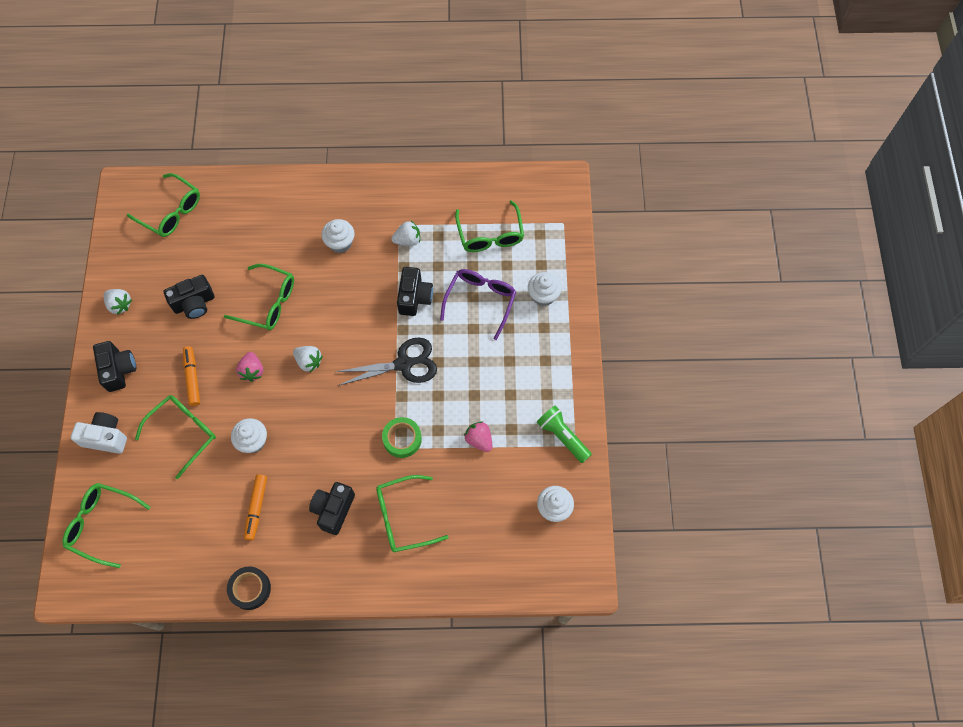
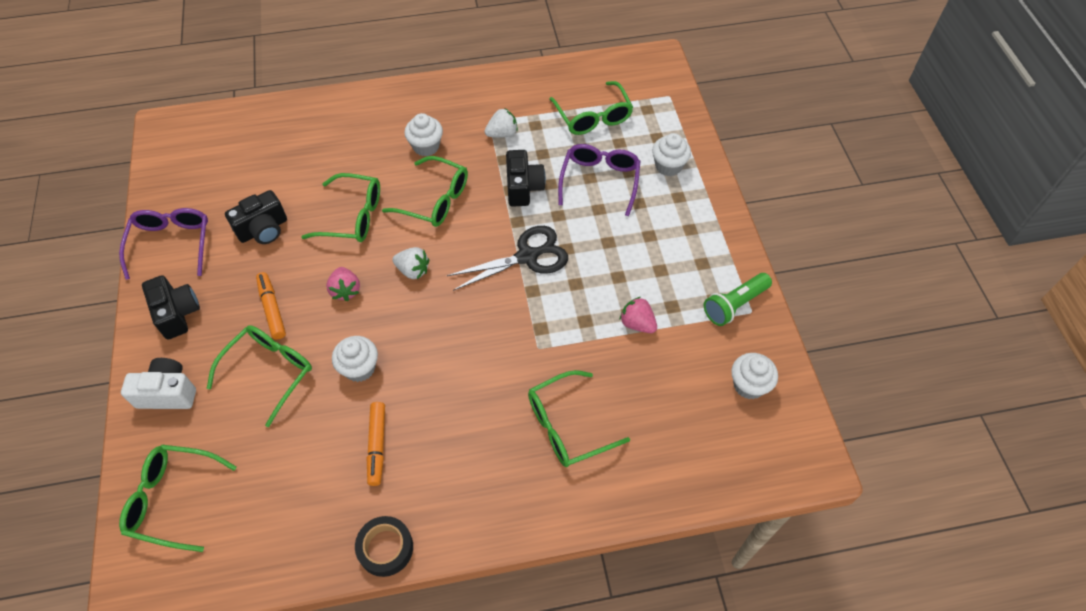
camera: 10 degrees left, 10 degrees down
white strawberry [104,289,132,315] -> purple glasses [119,208,208,280]
green glasses [127,173,200,237] -> green glasses moved to [382,156,468,227]
black camera [309,482,355,535] -> none
green tape [382,417,422,458] -> none
green flashlight [537,405,592,463] -> green flashlight turned 75 degrees counterclockwise [704,273,772,326]

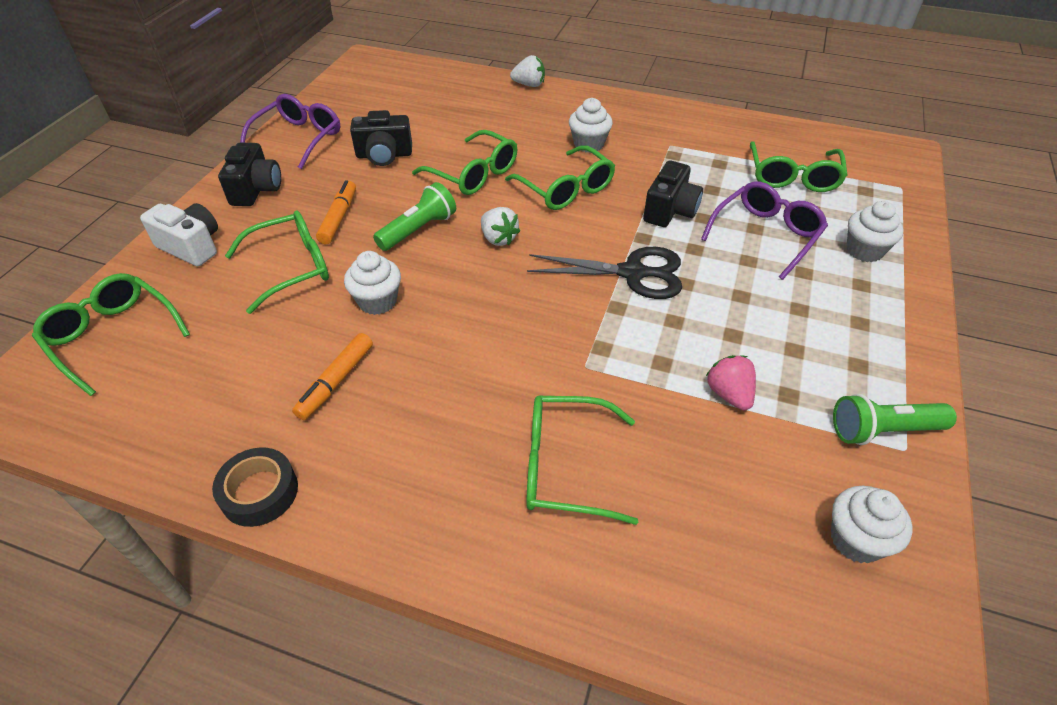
camera: 30 degrees right, 10 degrees down
pink strawberry [326,267,360,301] -> green flashlight [373,182,456,251]
white strawberry [485,108,518,137] -> white strawberry moved to [510,55,545,87]

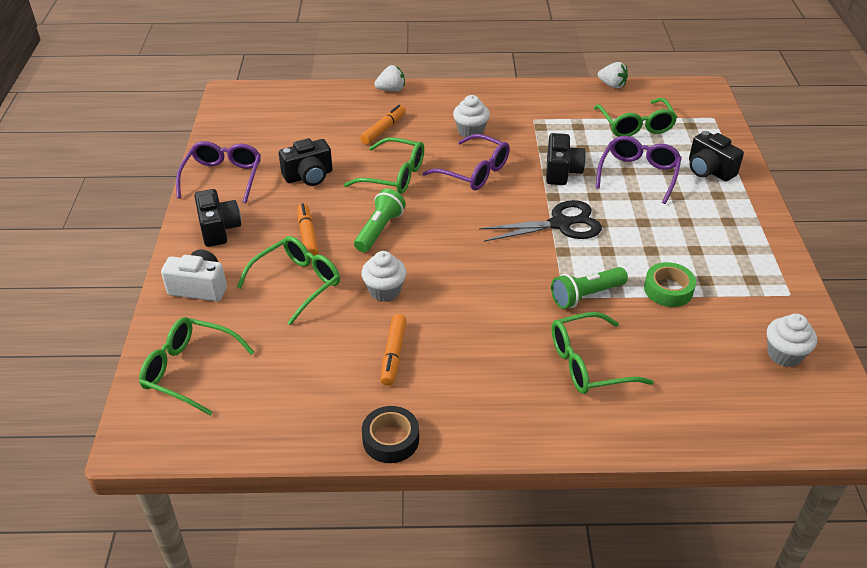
camera: 20 degrees left, 5 degrees down
white strawberry [481,207,520,246] -> white strawberry moved to [598,62,628,89]
green glasses [505,145,615,210] -> purple glasses [423,134,510,190]
pink strawberry [706,355,756,410] -> green tape [644,262,696,307]
green flashlight [833,394,957,445] -> green flashlight moved to [551,267,628,309]
white cupcake [847,201,904,262] -> black camera [689,131,744,181]
none -> orange marker [360,105,406,145]

